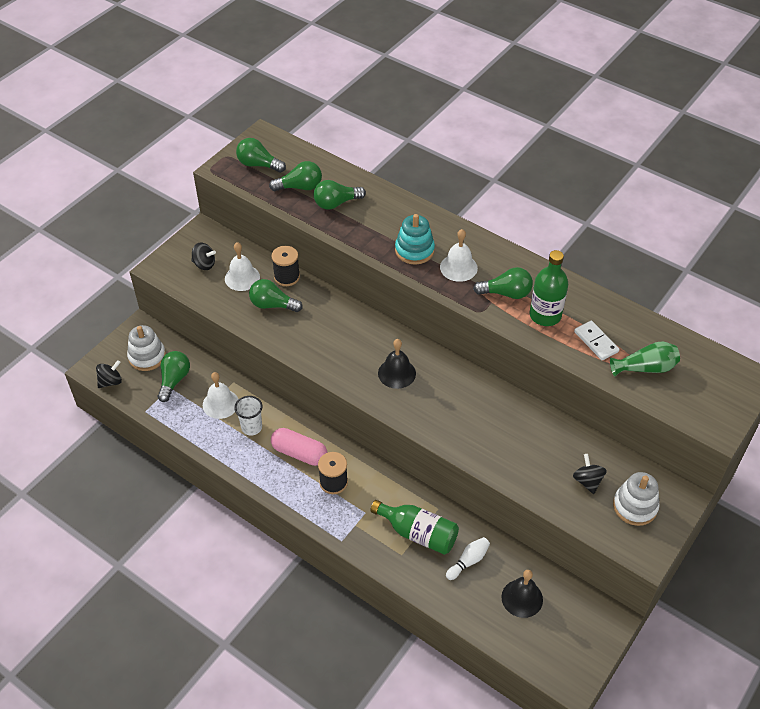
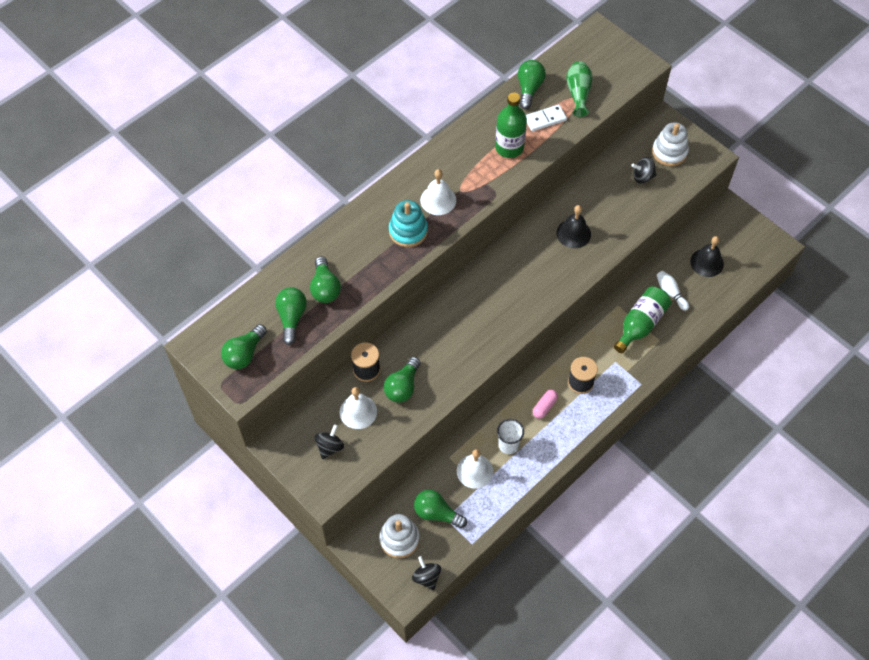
camera: 80 degrees left, 10 degrees up
pink capsule [271,428,327,466] -> pink capsule [533,389,558,419], size x0.60
black bell [378,339,416,389] -> black bell moved to [556,205,591,248]
green light bulb [473,267,533,299] -> green light bulb moved to [518,60,546,109]

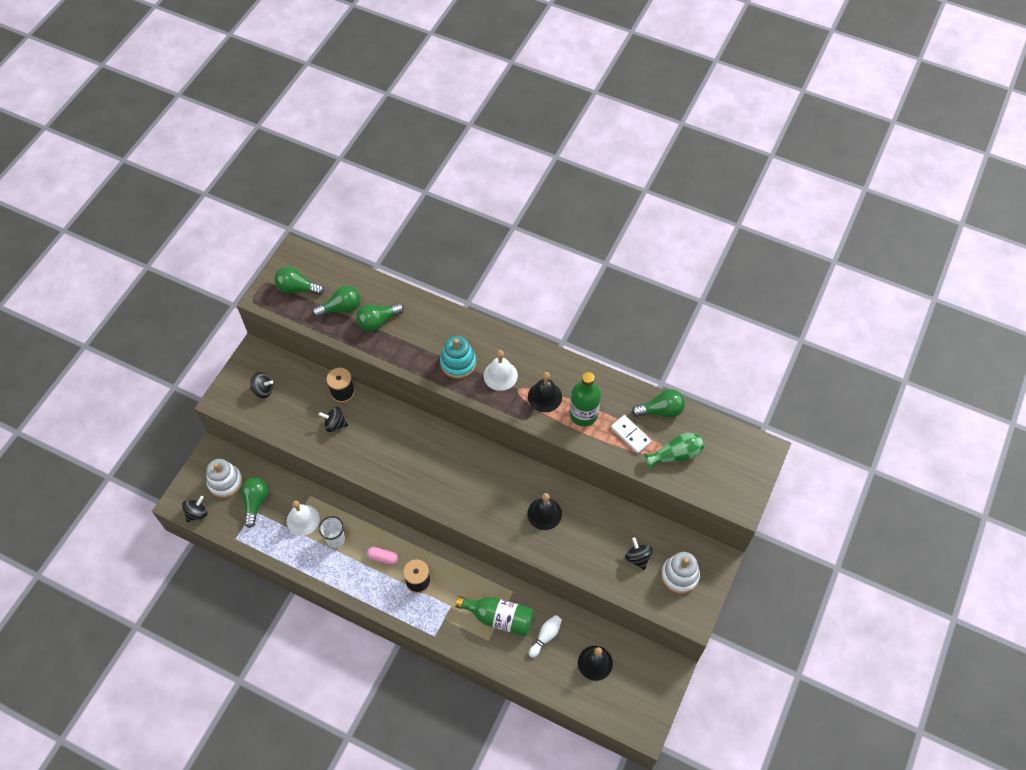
camera: 70 degrees right, 0 degrees up
white bell [340,387,377,429] -> none
green light bulb [384,357,421,403] -> black spinning top [318,407,348,432]
none -> black bell [528,372,562,412]

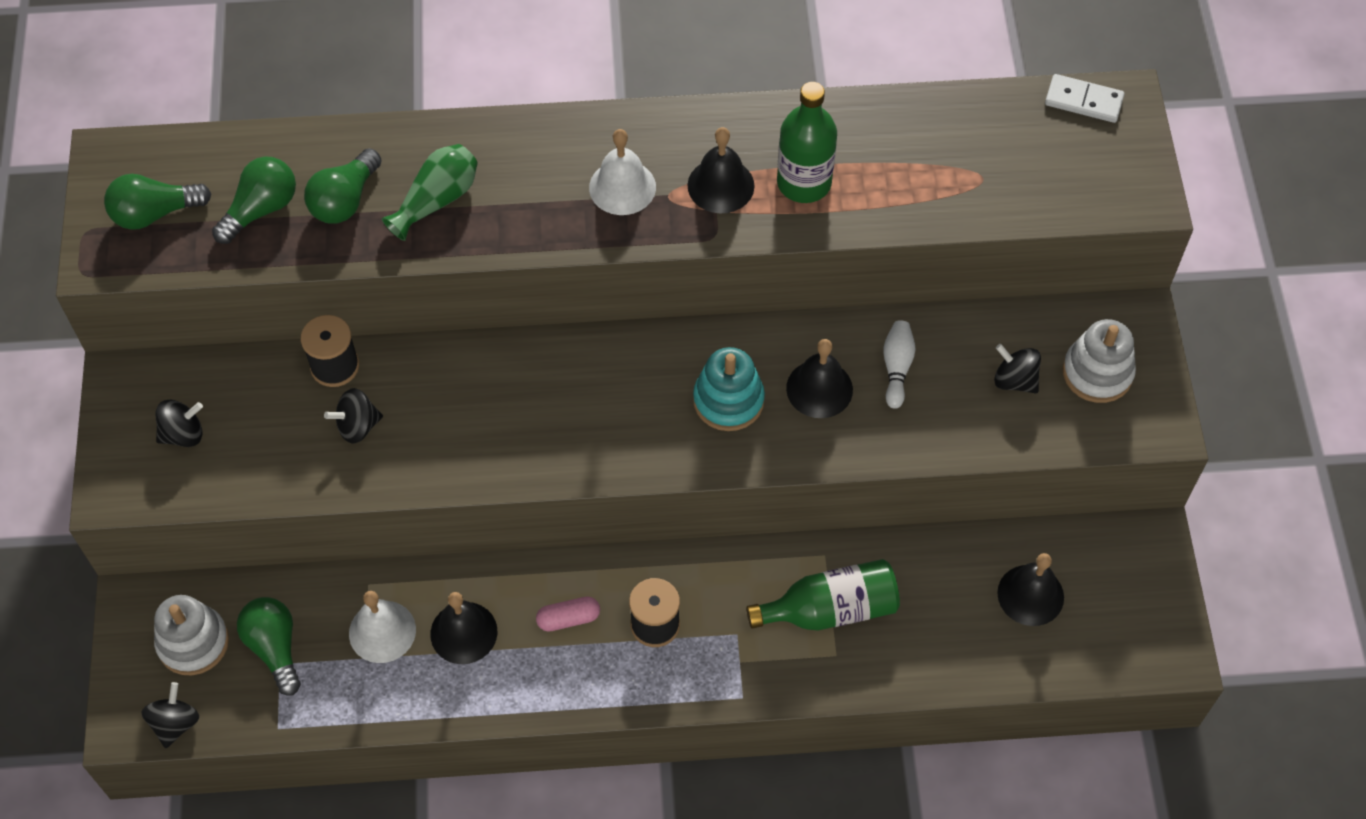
camera: 30 degrees left, 0 degrees up
white cup [319,516,345,548] -> black bell [430,592,497,664]
turquoise stacking toy [440,336,476,379] -> turquoise stacking toy moved to [693,347,765,431]
white bowling pin [529,615,562,658] -> white bowling pin moved to [883,320,916,409]
white domino [611,415,651,453] -> white domino moved to [1045,74,1124,123]
green light bulb [632,389,685,418] -> none
green vase [645,433,704,469] -> green vase moved to [382,144,478,241]

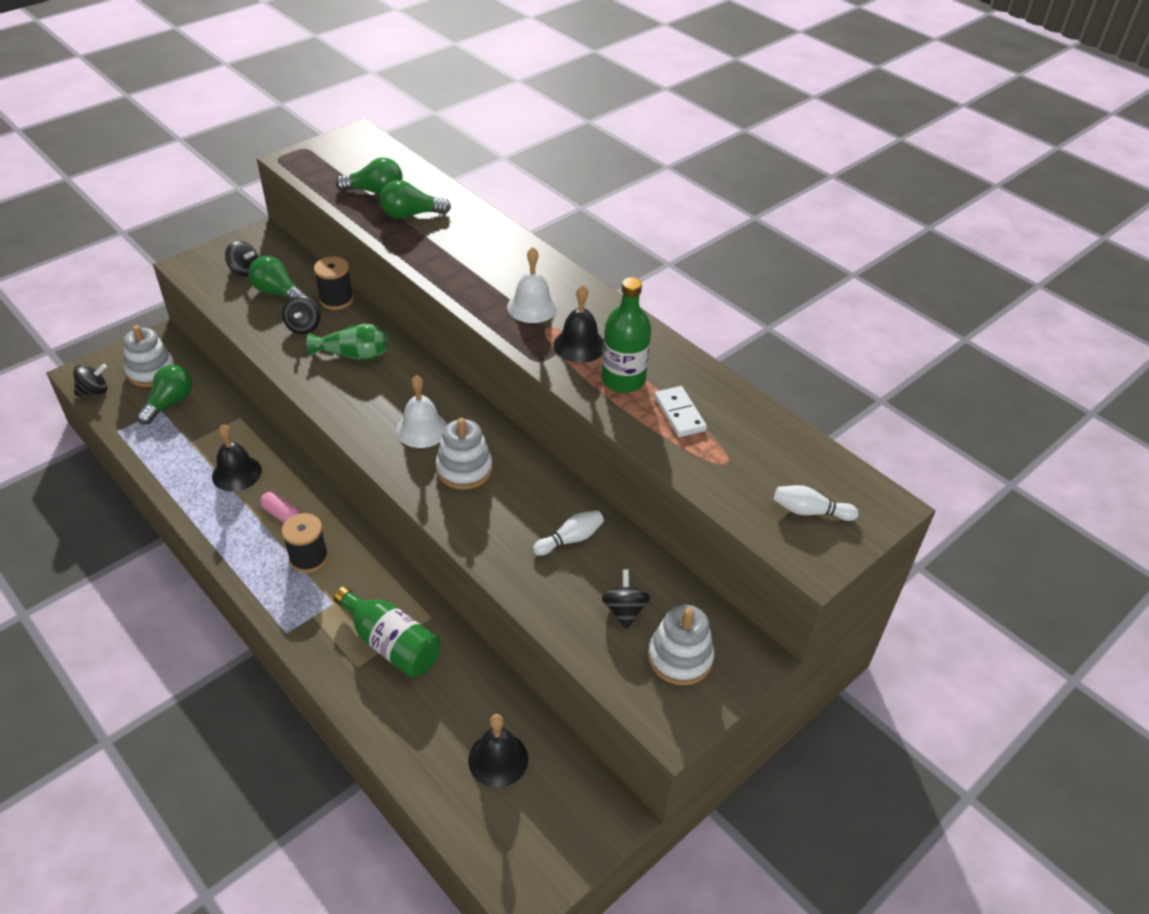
camera: 50 degrees right, 15 degrees down
green light bulb [104,174,211,230] -> green light bulb moved to [248,256,307,299]
black spinning top [324,388,383,444] -> black spinning top turned 120 degrees counterclockwise [282,296,321,334]
white bell [349,591,416,663] -> white bell moved to [396,375,447,448]
green vase [382,144,478,241] -> green vase moved to [307,324,388,360]
turquoise stacking toy [693,347,765,431] -> white stacking toy [436,418,493,489]
black bell [786,339,853,418] -> none
white domino [1045,74,1124,123] -> white domino moved to [654,386,707,437]
none -> white bowling pin [774,485,859,521]

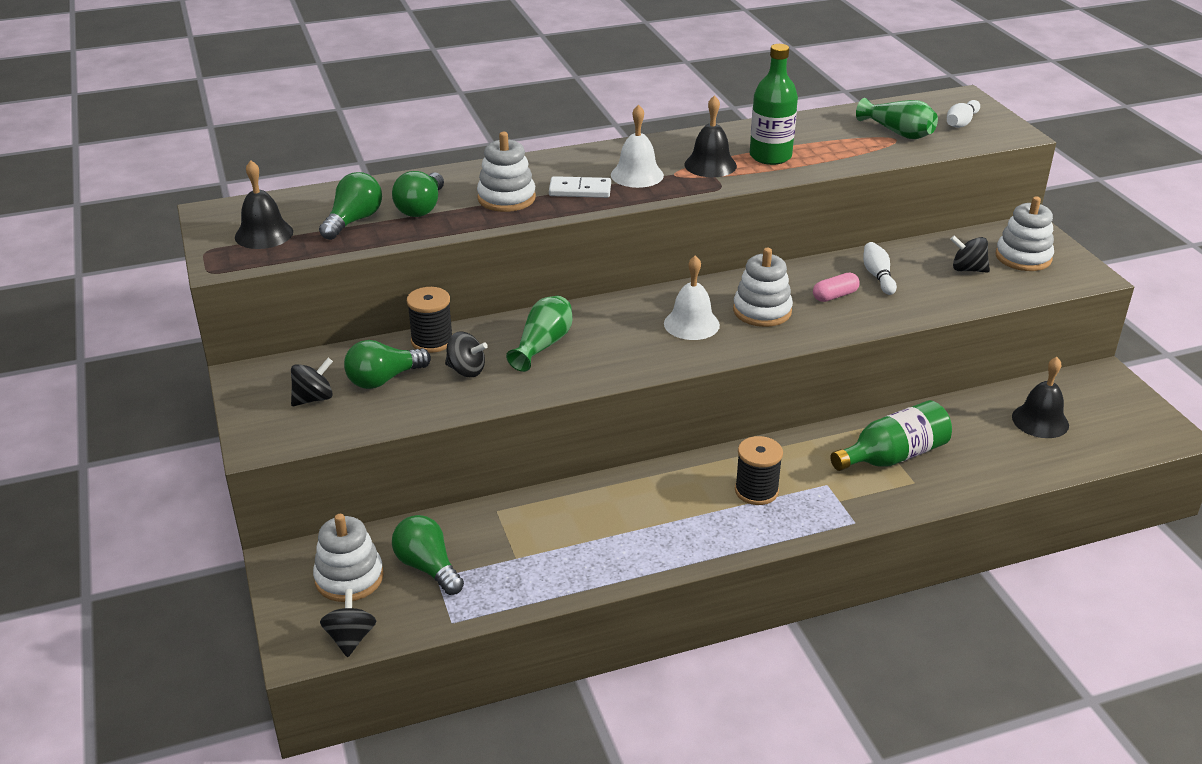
camera: 65 degrees left, 10 degrees down
black bell [212,424,262,491] -> black bell moved to [235,160,293,249]
pink capsule [260,492,300,523] -> pink capsule moved to [813,273,860,302]
white domino [654,386,707,437] -> white domino moved to [549,176,611,198]
none -> white stacking toy [477,132,536,212]
none -> green vase [856,98,938,139]

